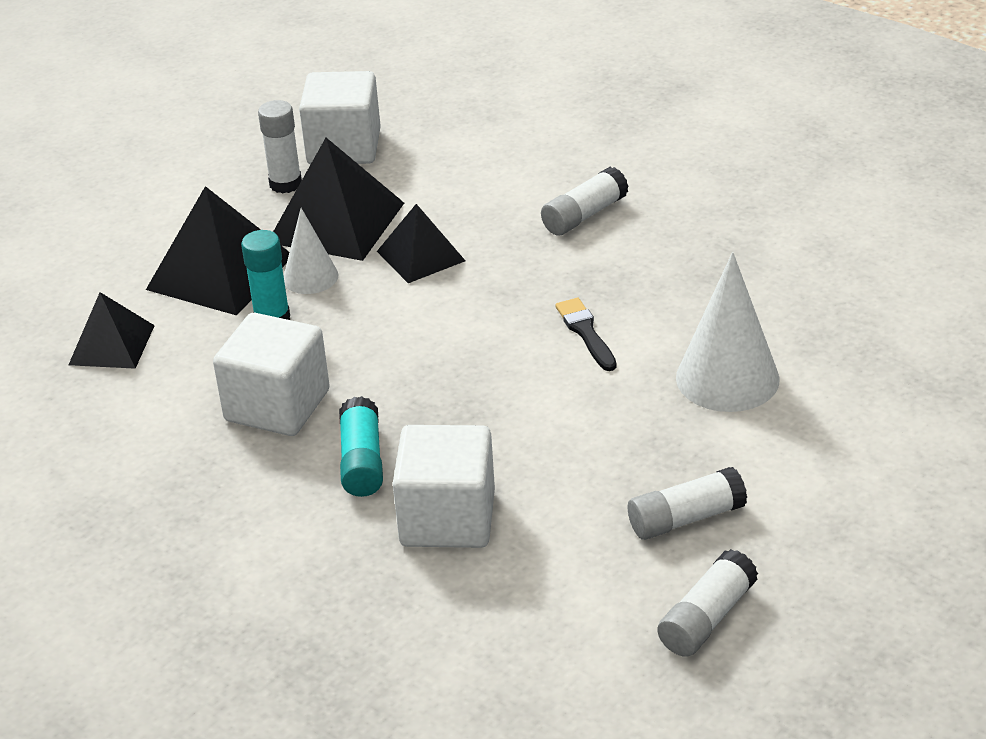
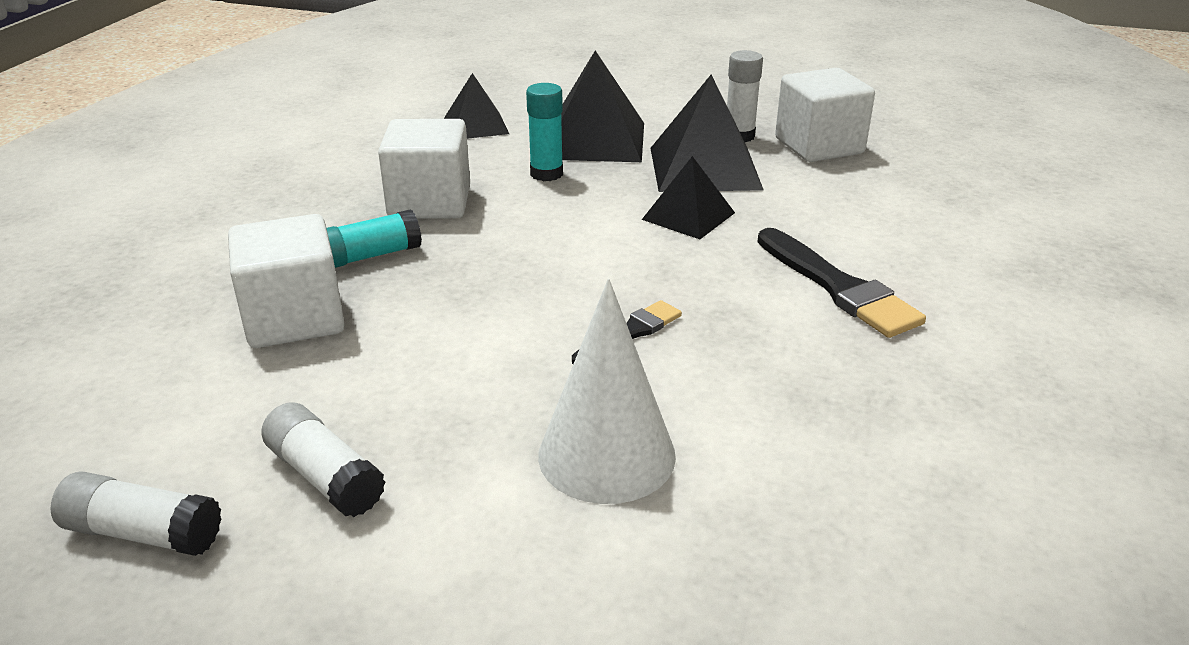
camera: 65 degrees right, 5 degrees down
white cone [284,208,339,294] -> none
white glue stick [541,167,629,236] -> black brush [757,228,926,338]

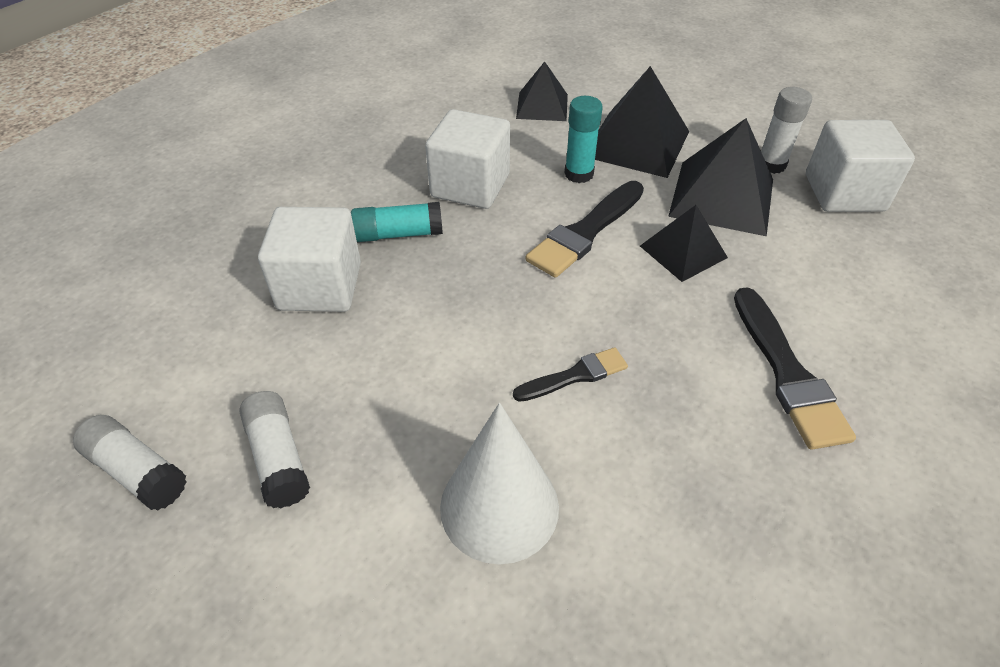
camera: 20 degrees right, 15 degrees up
none -> black brush [526,181,644,278]

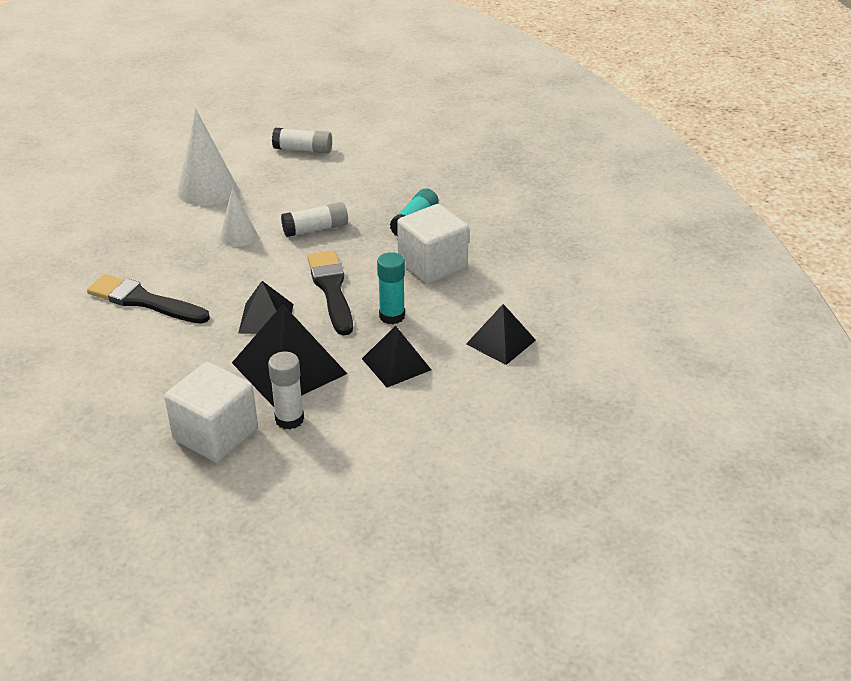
camera: 125 degrees right, 10 degrees down
white glue stick [73,415,187,511] -> white glue stick moved to [281,202,348,237]
white cube [258,207,361,312] -> none
black brush [513,347,628,402] -> white cone [220,188,257,247]
black pyramid [595,66,689,178] -> black pyramid [362,326,431,388], size x0.61

